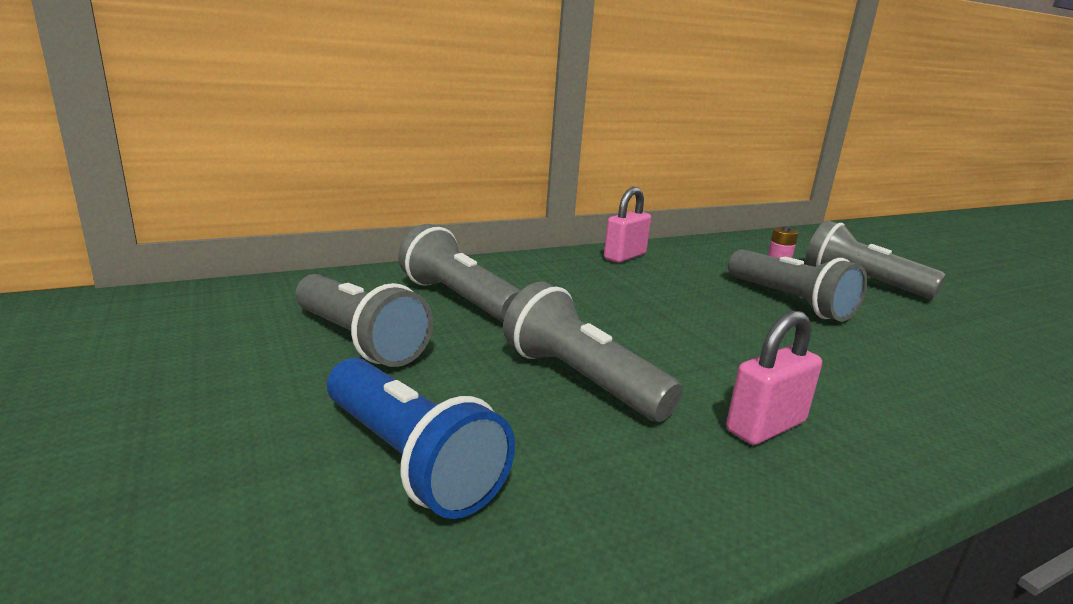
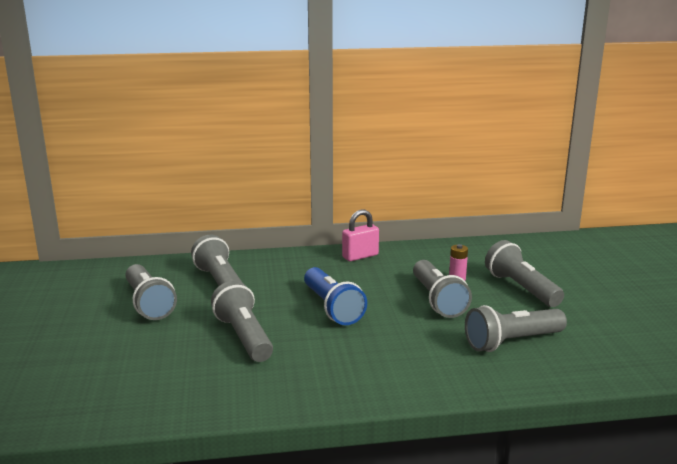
camera: 20 degrees right, 0 degrees up
blue flashlight [327,358,515,519] -> blue flashlight moved to [304,267,367,325]
pink padlock [726,311,822,445] -> none
none -> grey flashlight [465,305,567,352]

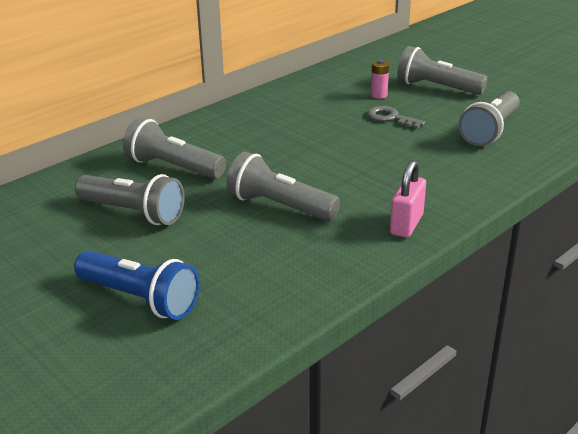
camera: 35 degrees left, 10 degrees up
blue flashlight [304,267,367,325] -> blue flashlight moved to [74,251,200,320]
pink padlock [342,209,379,261] -> pink padlock moved to [390,160,426,238]
grey flashlight [413,260,472,318] -> grey key [367,106,425,129]

